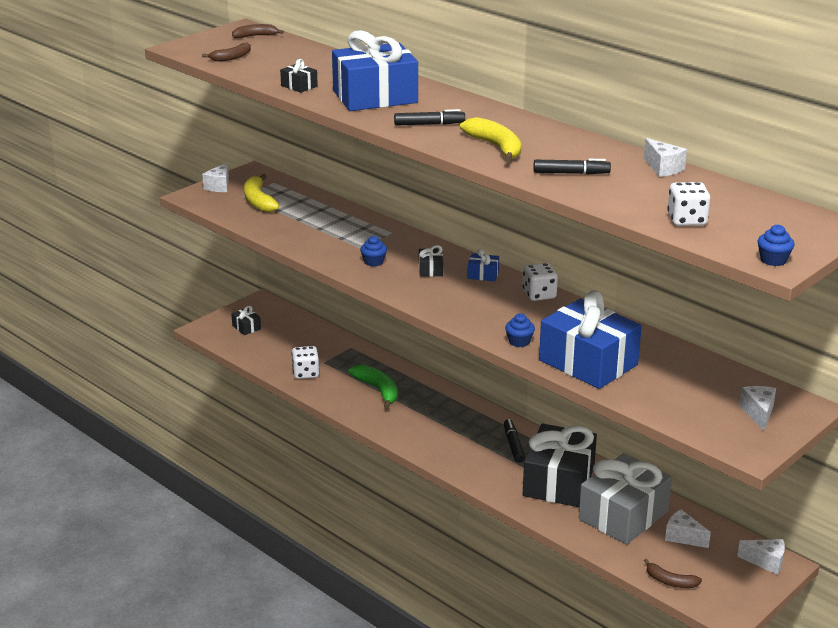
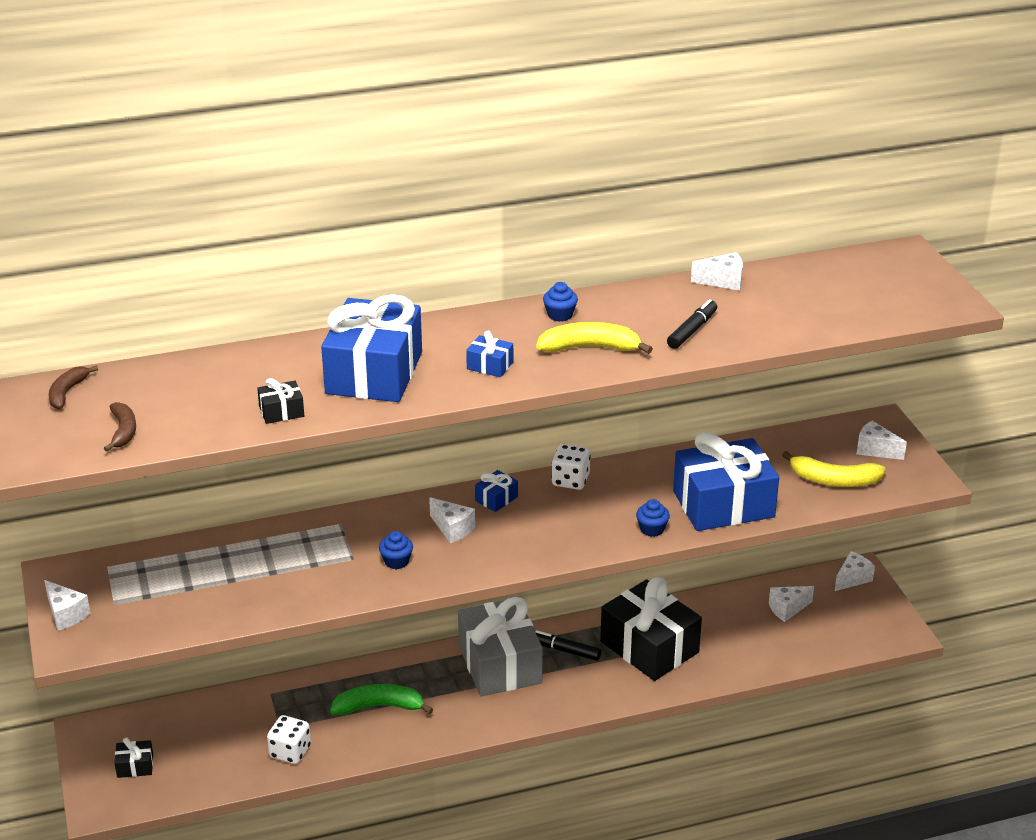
camera: 60 degrees left, 5 degrees up
yellow banana [244,174,279,212] -> yellow banana moved to [782,451,886,487]
black marker [394,109,465,126] -> blue gift [466,331,513,377]
black gift [419,245,443,277] -> white cheese [429,497,475,543]
grey gift [579,453,672,544] -> grey gift moved to [458,597,543,696]
brown banana [644,558,702,588] -> none
white dice [667,182,710,226] -> none
blue cupcake [758,224,795,266] -> blue cupcake moved to [543,282,578,322]

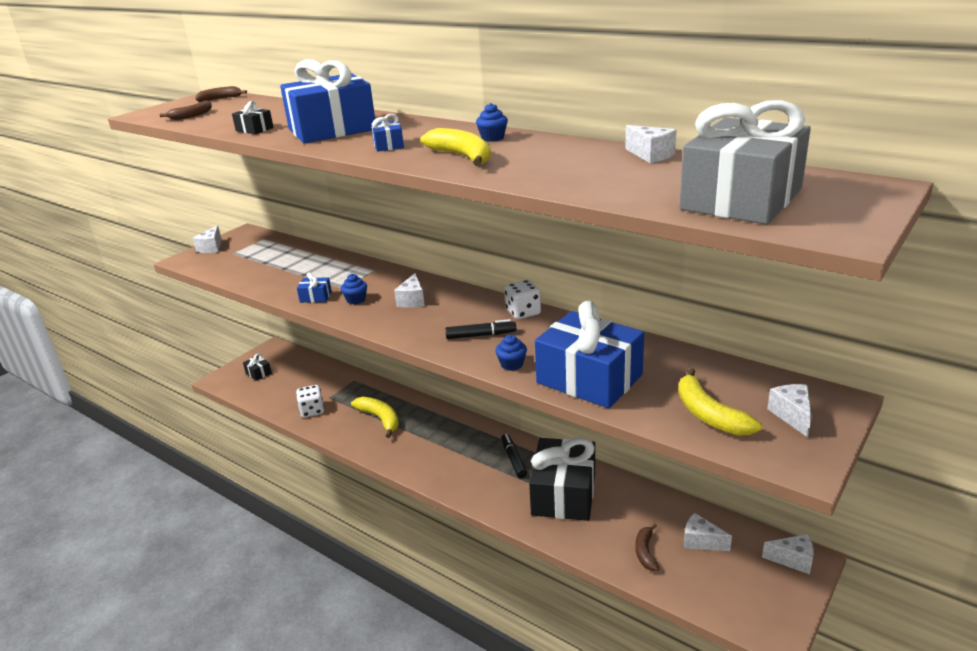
camera: 55 degrees right, 5 degrees down
green banana [330,684,433,715] -> yellow banana [351,397,399,438]
grey gift [458,597,543,696] -> grey gift moved to [679,100,811,224]
blue gift [475,470,518,512] -> blue gift moved to [297,272,332,303]
black marker [667,299,717,349] -> black marker moved to [445,319,516,339]
none -> brown banana [635,524,659,571]

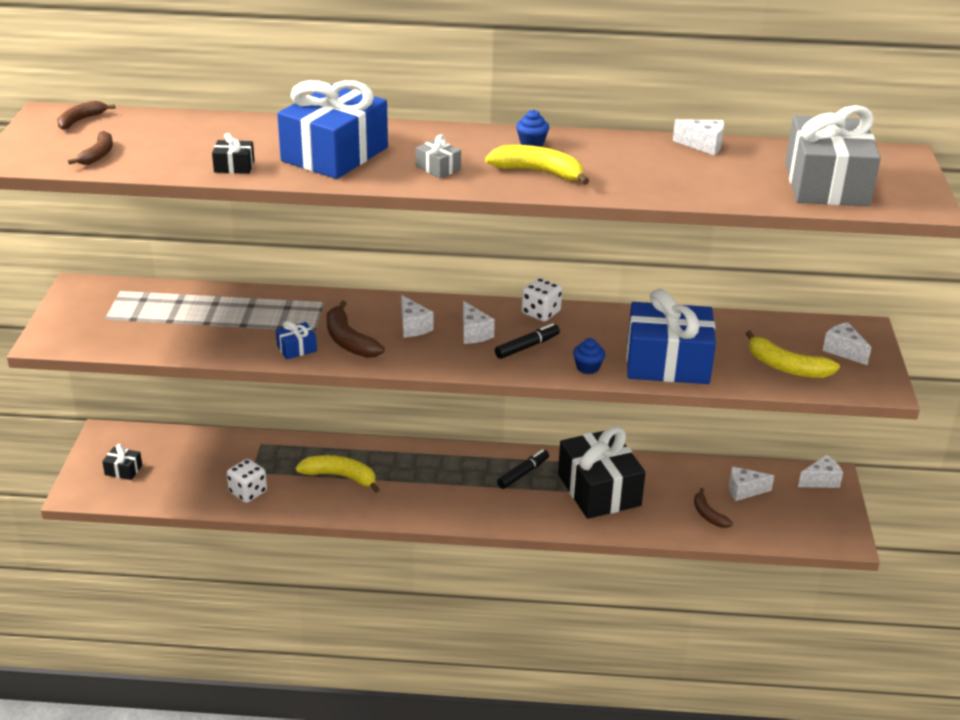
camera: 35 degrees left, 5 degrees up
white cheese [193,225,222,253] -> white cheese moved to [463,301,495,344]
blue cupcake [341,274,367,305] -> brown banana [327,301,384,358]
blue gift [371,114,404,152] -> grey gift [416,134,461,178]
black marker [501,434,527,478] -> black marker turned 90 degrees clockwise [497,449,549,489]

